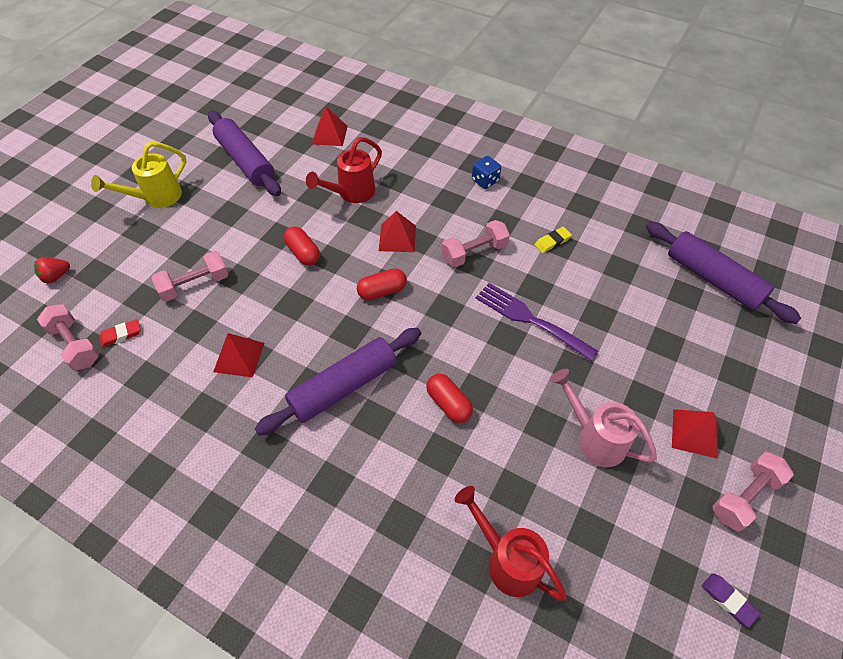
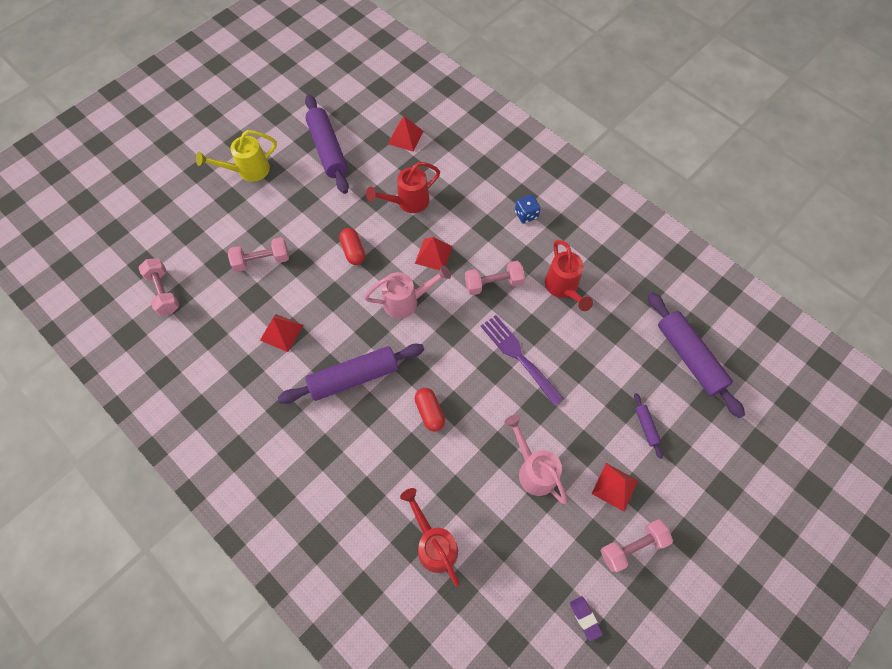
camera: 15 degrees right, 10 degrees up
red strawberry [34,257,70,283] -> none
red eraser [99,319,140,348] -> none
red capsule [357,268,407,300] -> pink watering can [364,265,451,319]
yellow eraser [535,227,572,253] -> red watering can [545,240,593,311]
none -> purple rolling pin [634,393,663,459]

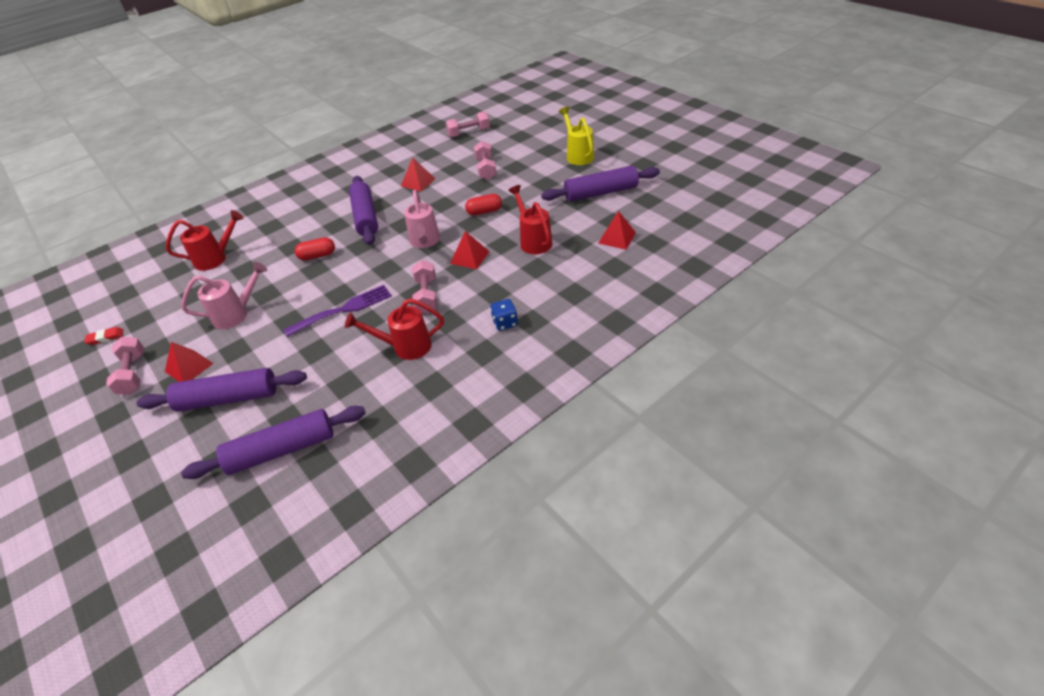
camera: 100 degrees right, 20 degrees down
purple eraser [570,596,603,642] -> red eraser [84,327,123,345]
purple rolling pin [634,393,663,459] -> purple rolling pin [136,368,307,412], size x2.26

